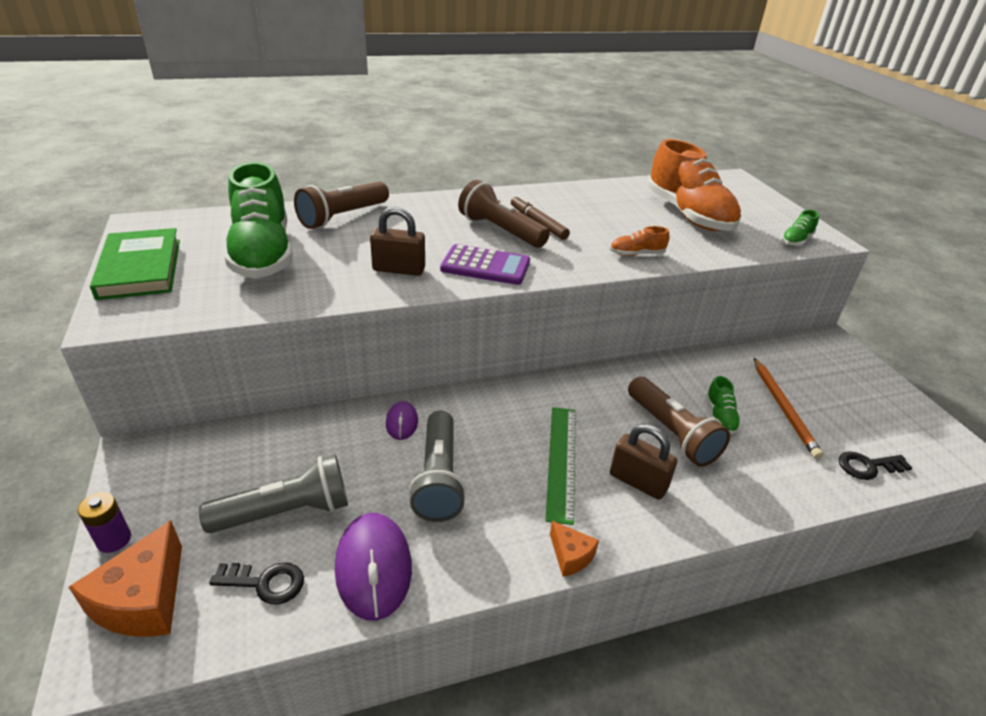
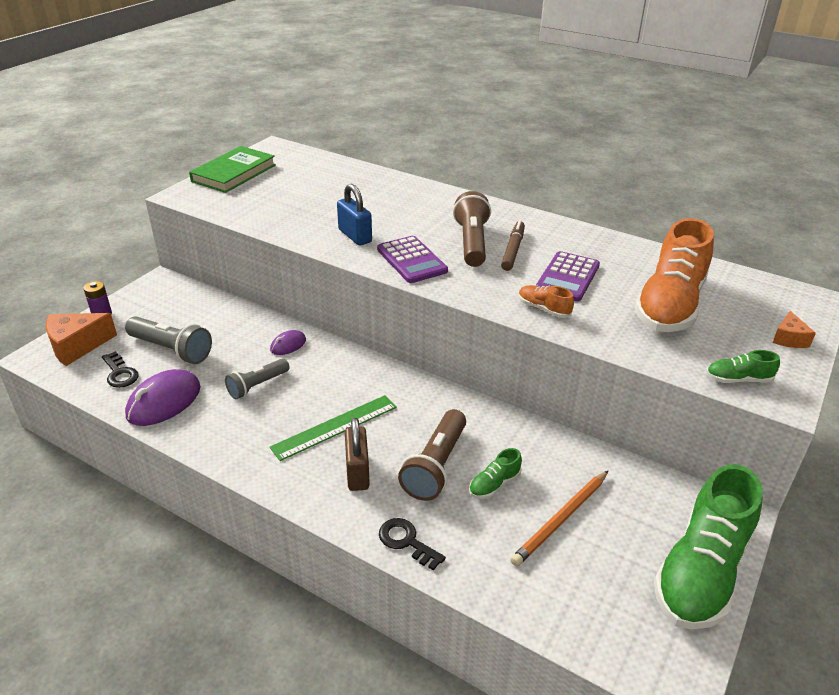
camera: 50 degrees right, 0 degrees up
green shoe [224,162,293,279] -> green shoe moved to [654,464,763,629]
brown flashlight [294,182,389,229] -> none
brown padlock [370,207,425,276] -> blue padlock [337,184,372,245]
grey flashlight [409,410,466,522] -> grey flashlight [225,358,289,399], size x0.66
orange cheese [550,521,599,577] -> orange cheese moved to [772,311,816,348]
black key [839,452,912,480] -> black key moved to [379,518,446,571]
none -> purple calculator [536,251,600,302]

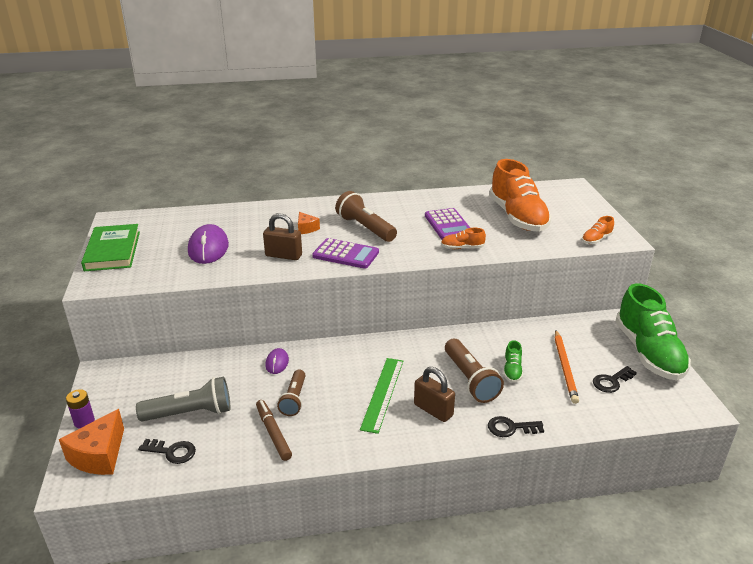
camera: 40 degrees left, 5 degrees down
purple mouse [125,369,201,426] -> purple mouse moved to [188,224,229,264]
grey flashlight [225,358,289,399] -> brown flashlight [277,370,306,416]
blue padlock [337,184,372,245] -> brown padlock [263,213,302,260]
brown marker [501,220,525,271] -> brown marker moved to [256,400,292,461]
green shoe [706,350,780,383] -> orange shoe [582,216,614,244]
orange cheese [772,311,816,348] -> orange cheese moved to [298,212,320,234]
none -> black key [593,366,637,393]

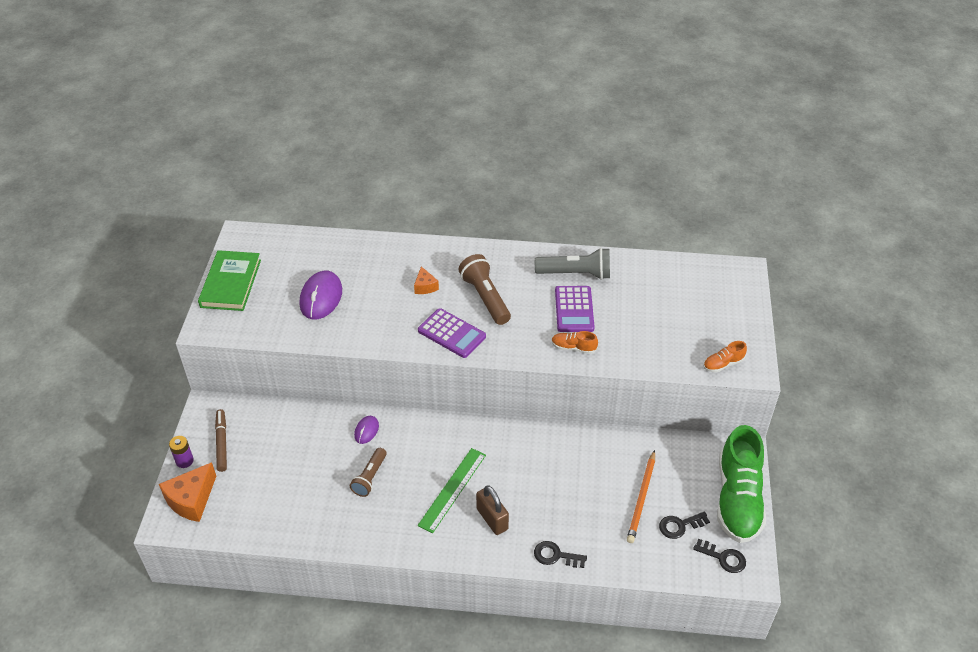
camera: 15 degrees right, 15 degrees up
grey flashlight [136,377,230,421] -> grey flashlight moved to [535,248,610,280]
black key [138,439,196,464] -> black key moved to [693,539,746,573]
brown marker [256,400,292,461] -> brown marker moved to [215,409,227,472]
brown padlock [263,213,302,260] -> none
brown flashlight [445,339,504,403] -> none
orange shoe [489,159,552,232] -> none
green shoe [503,340,523,383] -> none

